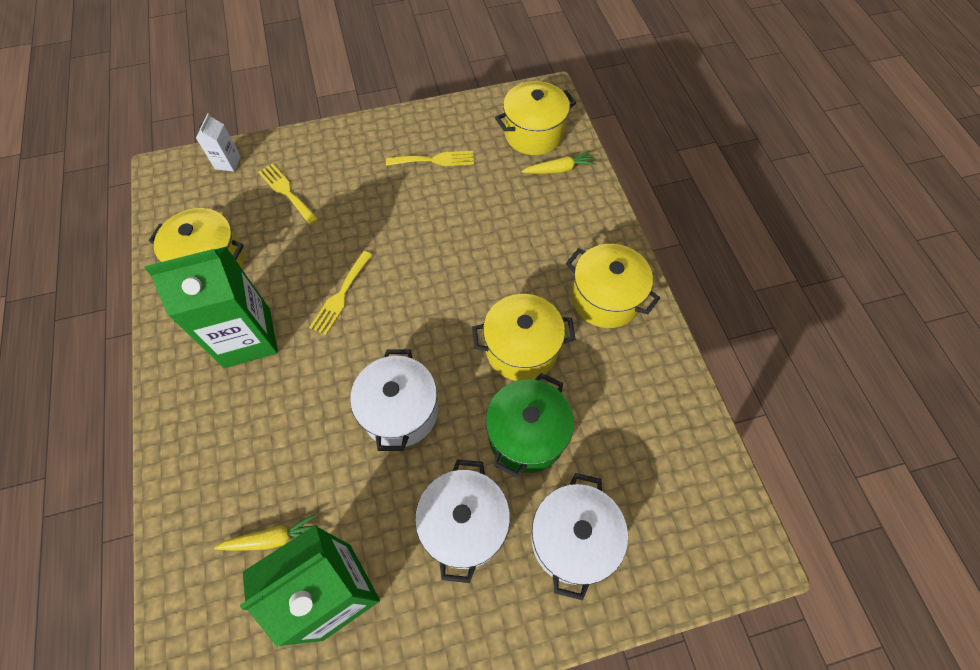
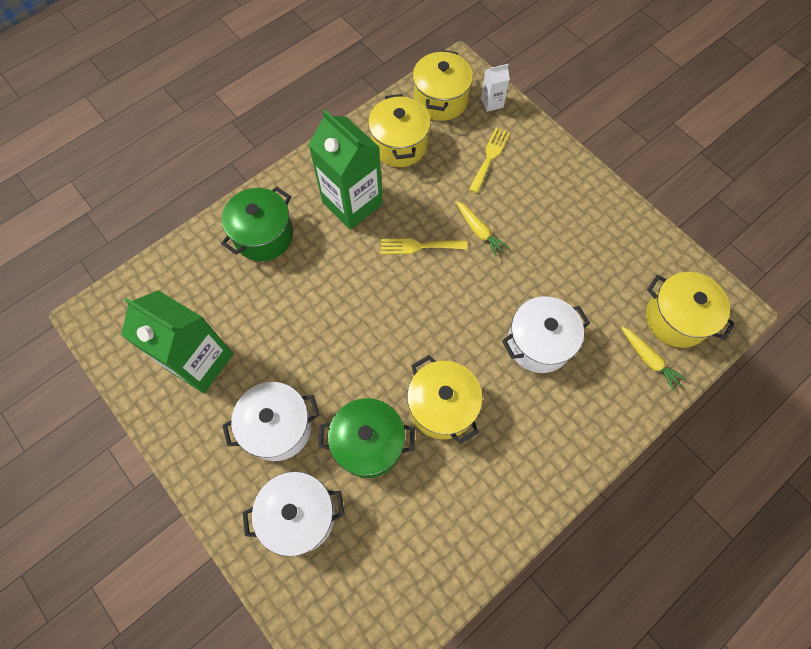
camera: 65 degrees right, 5 degrees up
yellow carrot [214,514,318,551] -> yellow carrot moved to [456,201,509,257]
white pot [350,349,438,451] -> white pot moved to [502,296,590,373]
yellow fork [386,151,474,166] -> none
yellow pot [566,244,660,328] -> yellow pot moved to [413,50,473,121]
none -> green pot [221,186,293,261]

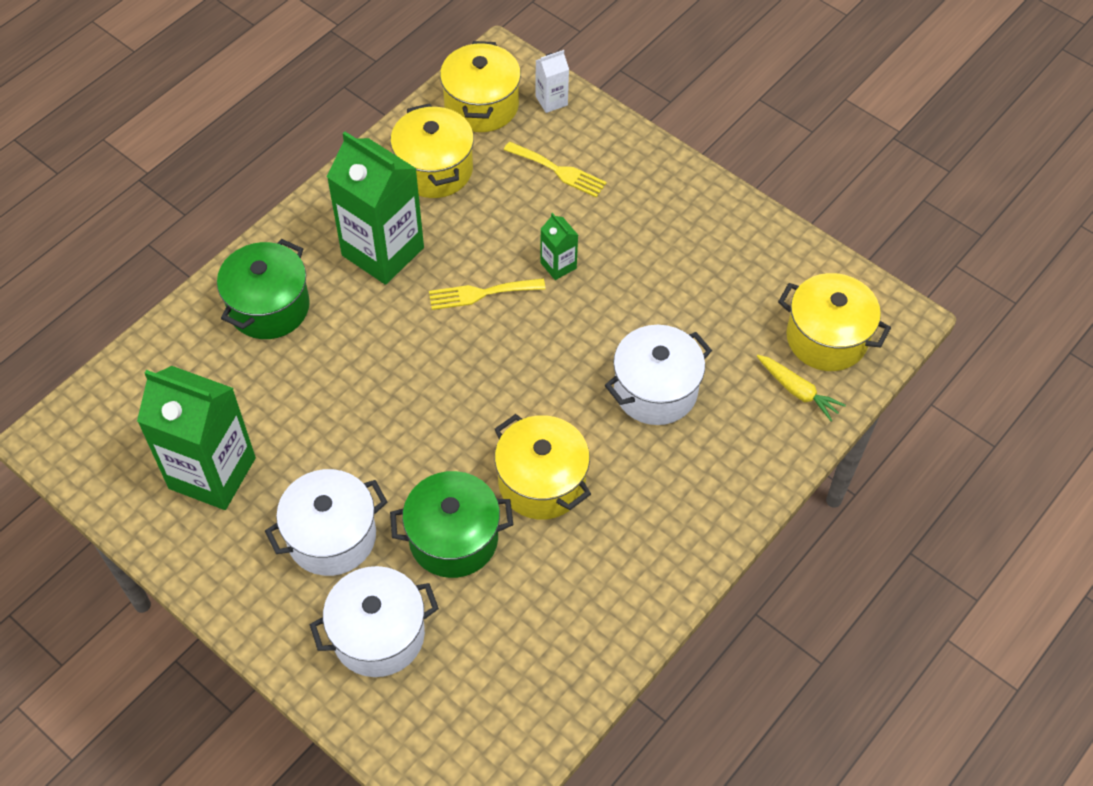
camera: 10 degrees left, 10 degrees down
yellow carrot [456,201,509,257] -> green carton [540,213,578,280]
yellow fork [469,128,510,193] -> yellow fork turned 105 degrees clockwise [504,142,607,198]

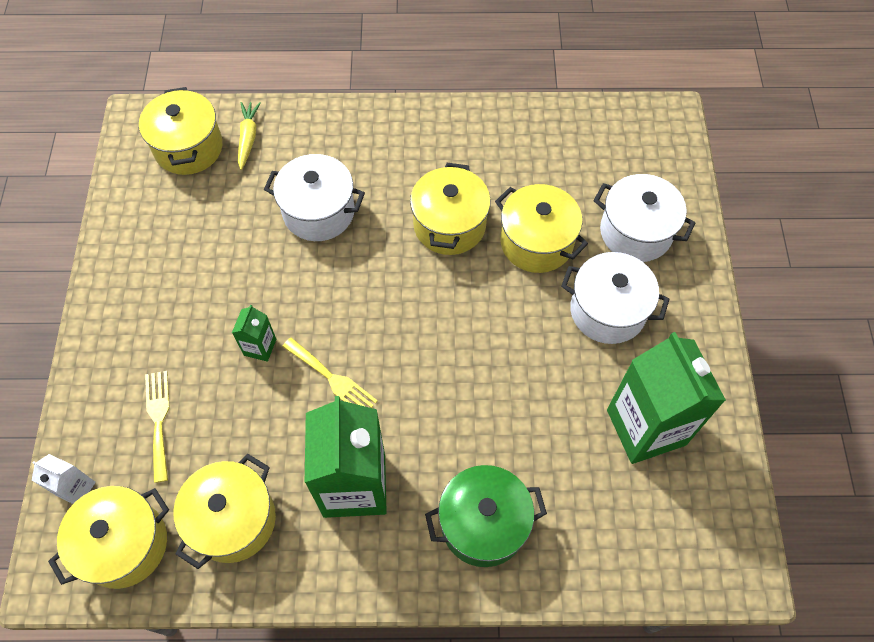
camera: 130 degrees left, 5 degrees up
green pot [390,471,513,578] -> yellow pot [495,184,588,273]

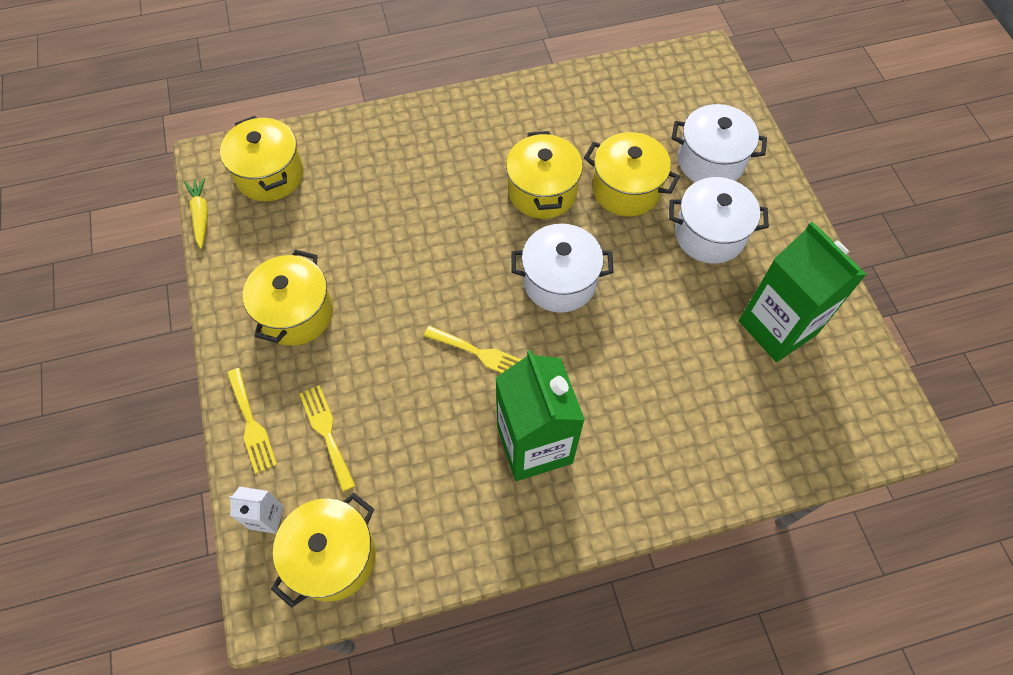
camera: 15 degrees left, 0 degrees up
yellow pot [174,454,276,569] -> yellow pot moved to [243,250,333,346]
green carton [232,305,276,362] -> none
yellow carrot [238,102,261,170] -> yellow carrot moved to [184,177,208,249]
white pot [264,154,365,241] -> white pot moved to [511,224,613,313]
green pot [425,465,547,567] -> none
none -> yellow fork [227,368,277,474]

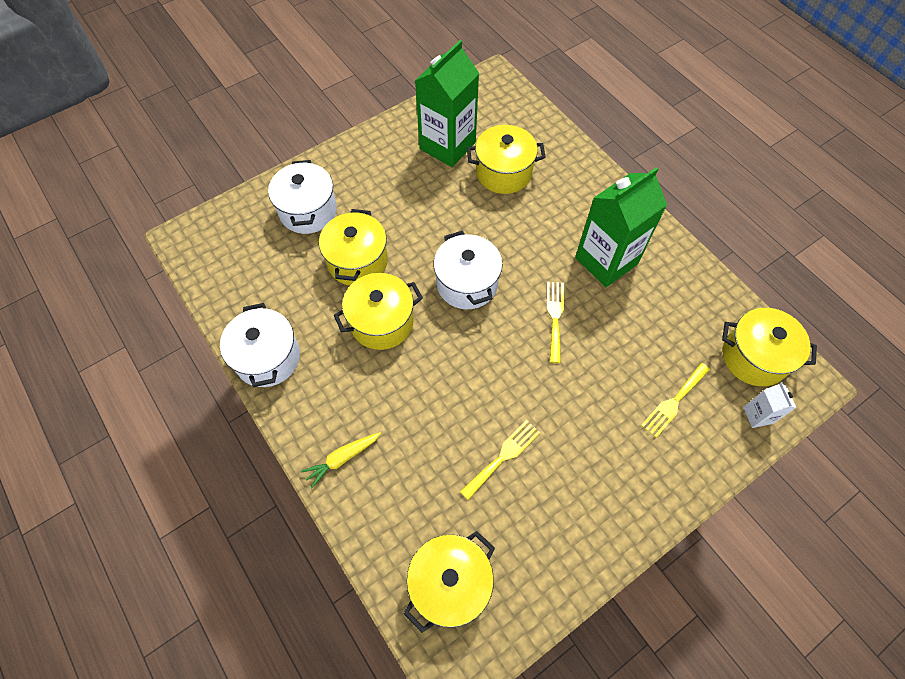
camera: 110 degrees left, 0 degrees up
yellow carrot [184,177,208,249] -> yellow carrot moved to [301,432,381,488]
yellow fork [227,368,277,474] -> yellow fork moved to [460,420,540,500]
yellow pot [243,250,333,346] -> yellow pot moved to [467,125,546,194]
white pot [669,177,769,264] -> white pot moved to [220,303,300,387]

